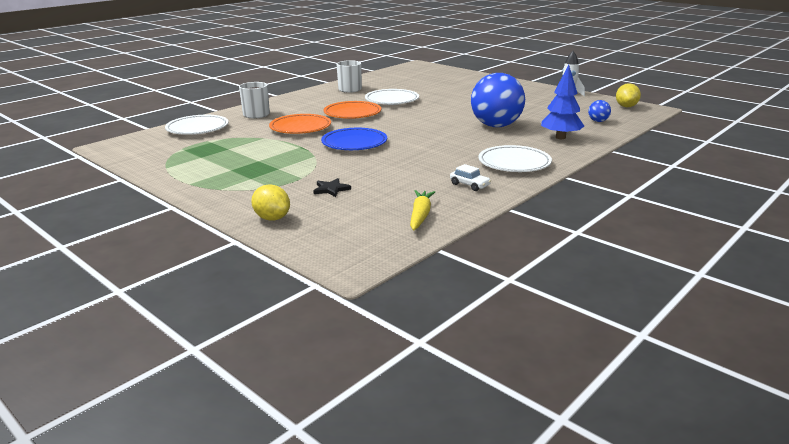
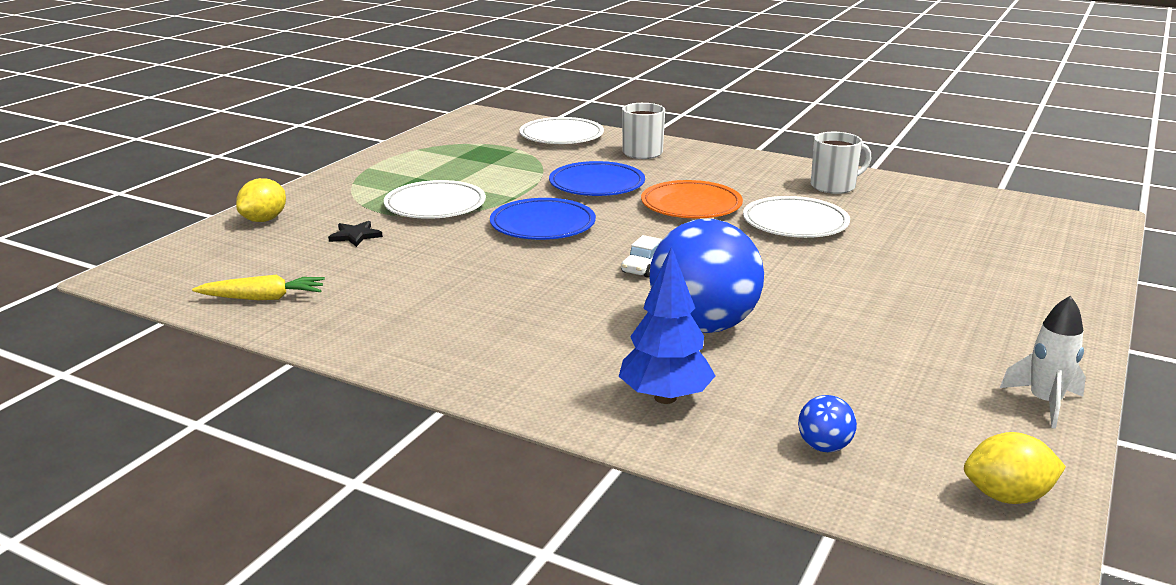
camera: 75 degrees right, 0 degrees up
orange plate [269,114,331,134] -> blue plate [549,161,645,196]
white car [450,164,491,191] -> white car moved to [621,235,662,277]
white plate [479,145,552,172] -> white plate moved to [384,180,486,219]

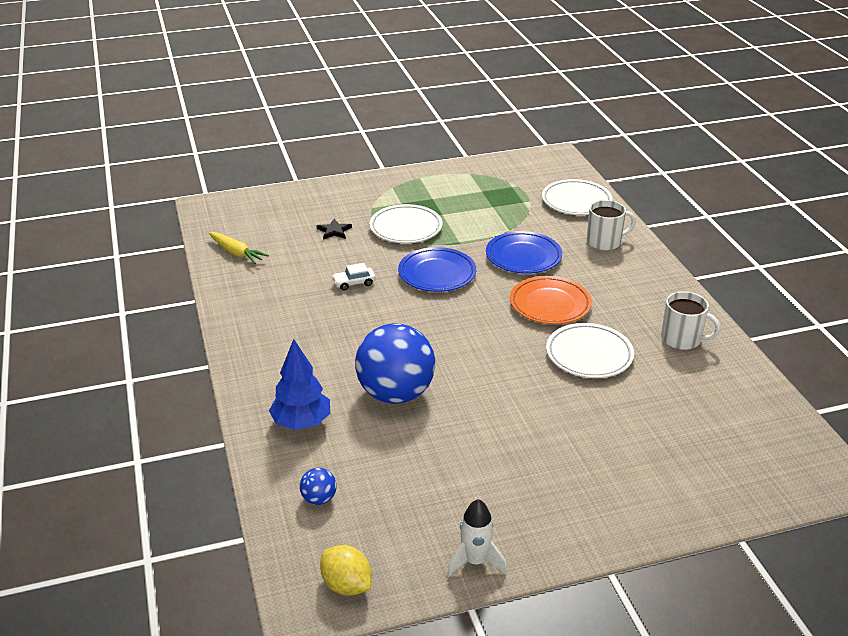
camera: 45 degrees right, 10 degrees up
yellow lemon [236,178,286,222] -> none
white car [621,235,662,277] -> white car moved to [332,263,375,291]

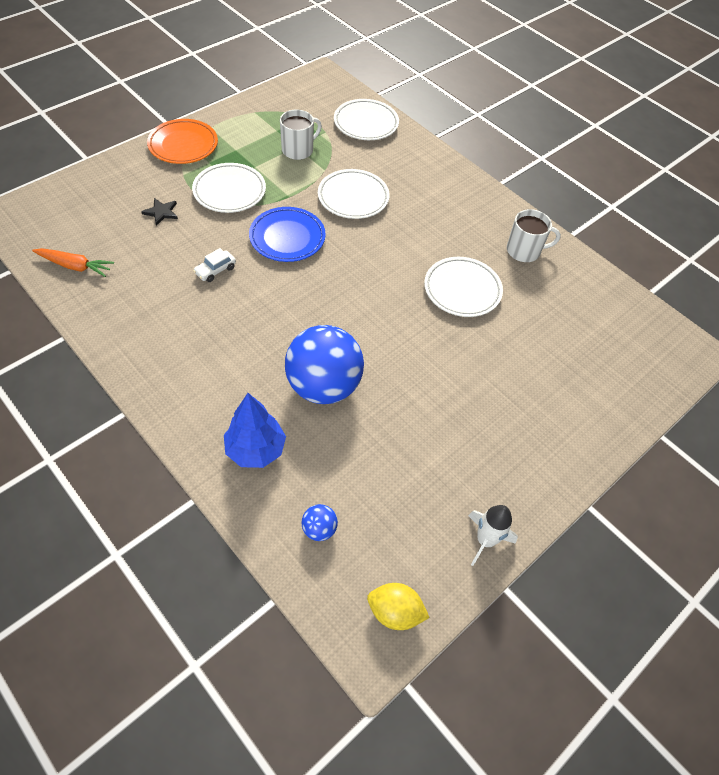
camera: 30 degrees left, 20 degrees up
yellow carrot [209,232,269,264] -> orange carrot [32,248,114,277]
blue plate [486,231,562,274] -> white plate [318,169,390,219]
orange plate [510,276,592,324] -> orange plate moved to [147,119,218,164]
white mug [587,200,636,251] -> white mug moved to [280,110,322,160]

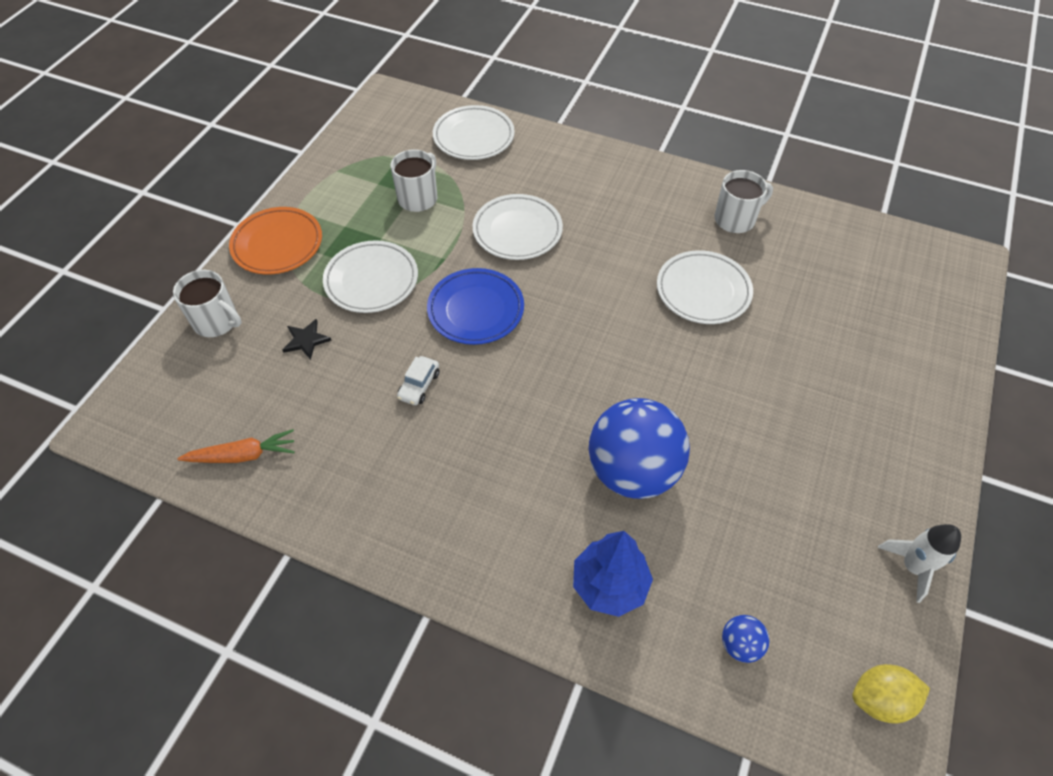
camera: 20 degrees left, 0 degrees up
none -> white mug [173,270,242,337]

